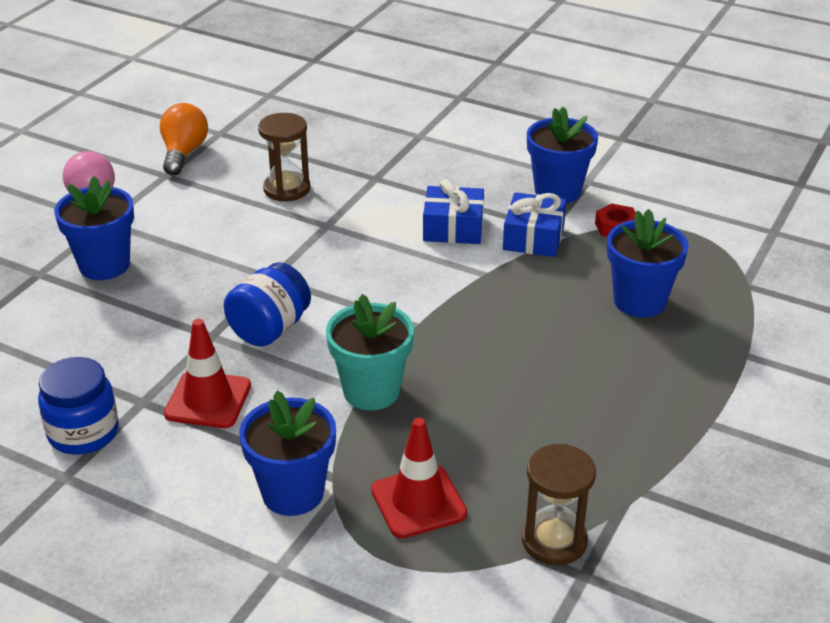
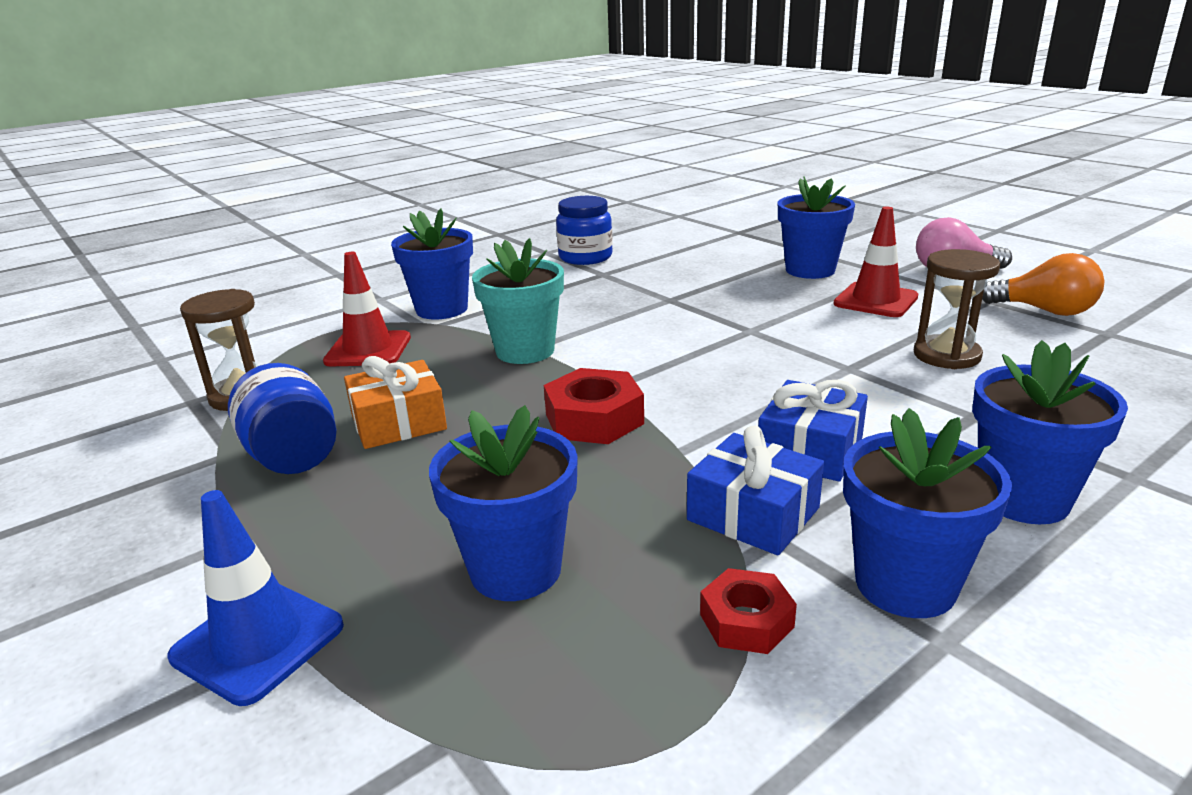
camera: 115 degrees right, 10 degrees down
red traffic cone [164,319,251,428] -> red traffic cone moved to [834,207,918,317]
blue jar [224,262,311,346] -> blue jar moved to [228,363,337,474]
none -> blue traffic cone [167,490,344,706]
none -> orange gift [344,356,447,449]
none -> red nut [544,368,644,444]
none -> blue flower pot [972,340,1128,524]

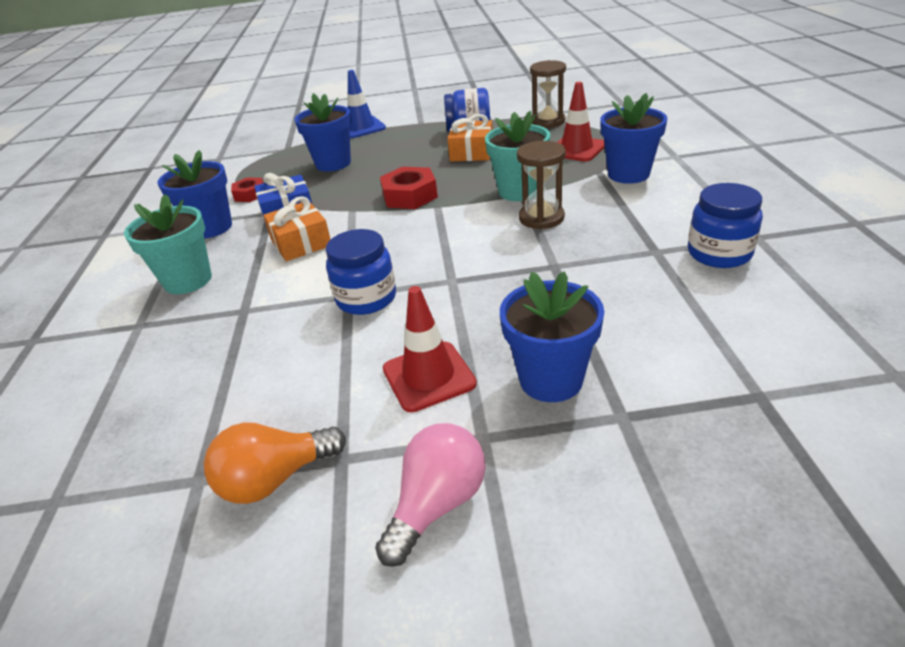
camera: 125 degrees right, 10 degrees up
blue gift [758,380,868,482] -> orange gift [263,196,331,261]
brown hourglass [914,249,1000,369] -> brown hourglass moved to [517,141,566,229]
blue flower pot [972,340,1128,524] -> turquoise flower pot [124,194,212,294]
none -> blue jar [326,229,396,315]

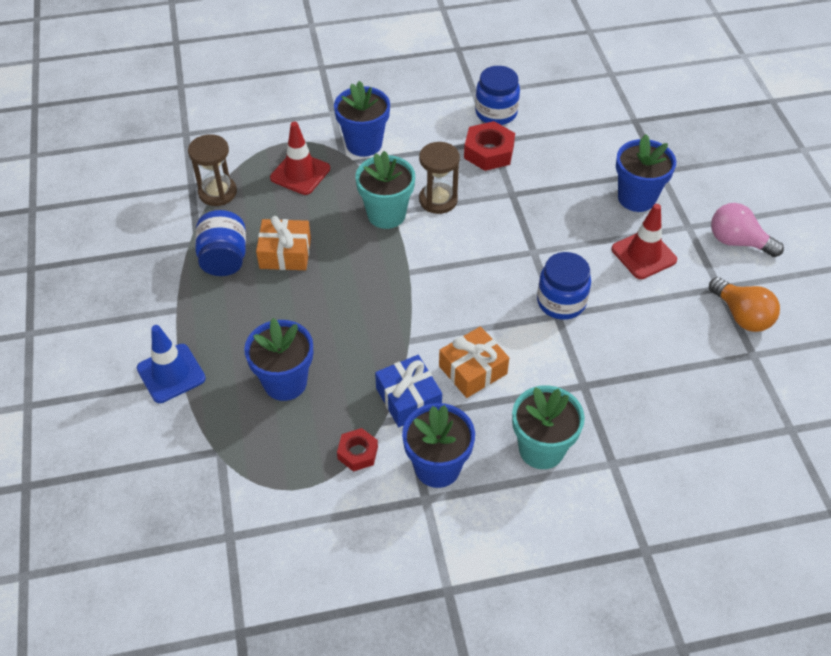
camera: 100 degrees left, 15 degrees up
red nut [380,167,438,209] -> red nut moved to [464,121,515,171]

